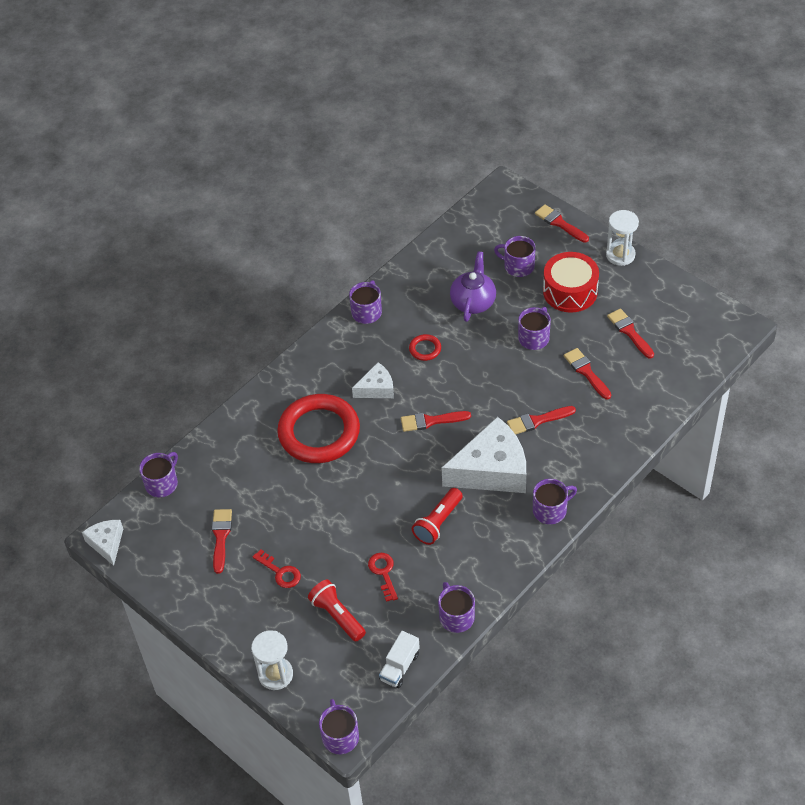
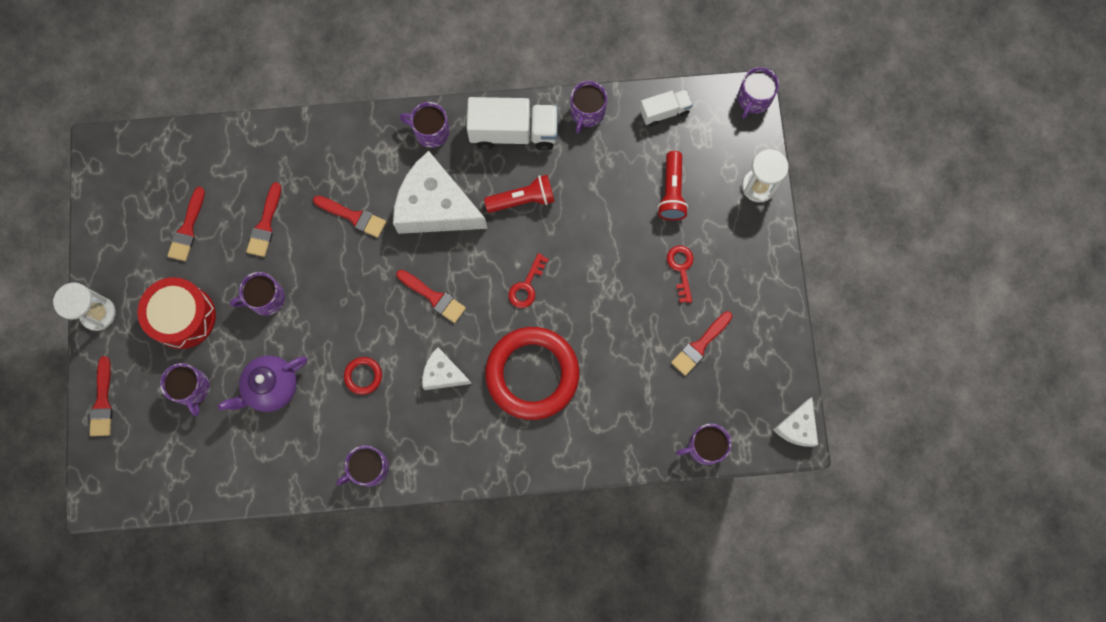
camera: 140 degrees left, 25 degrees up
red key [368,553,398,602] -> red key moved to [508,253,549,308]
none -> white truck [467,97,558,151]

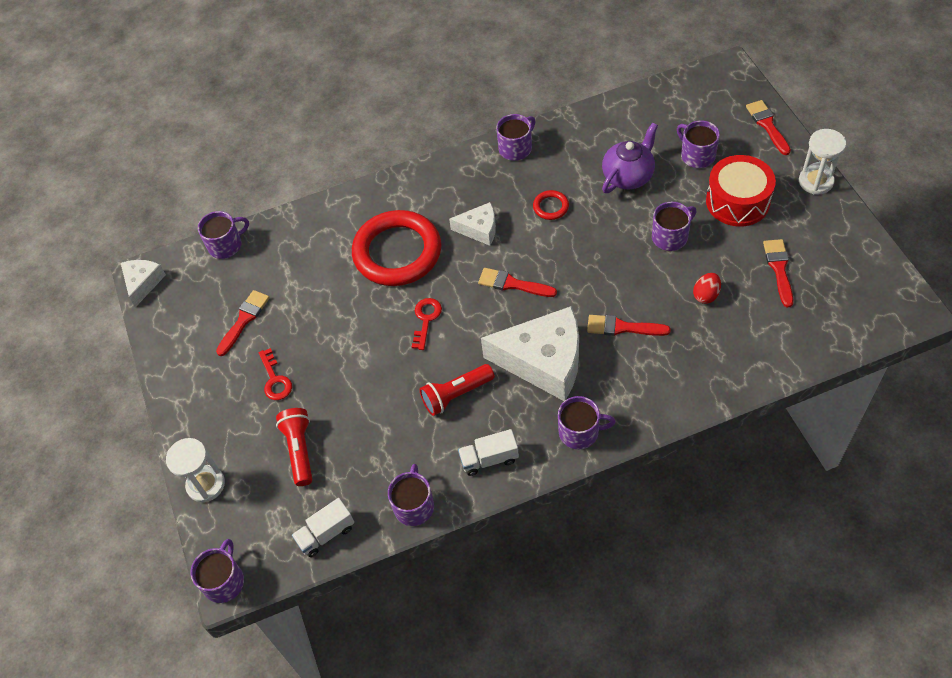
camera: 170 degrees right, 20 degrees down
red brush [246,182,281,257] -> red egg [693,273,721,304]
white truck [467,97,558,151] -> white truck [458,429,519,476], size x0.56

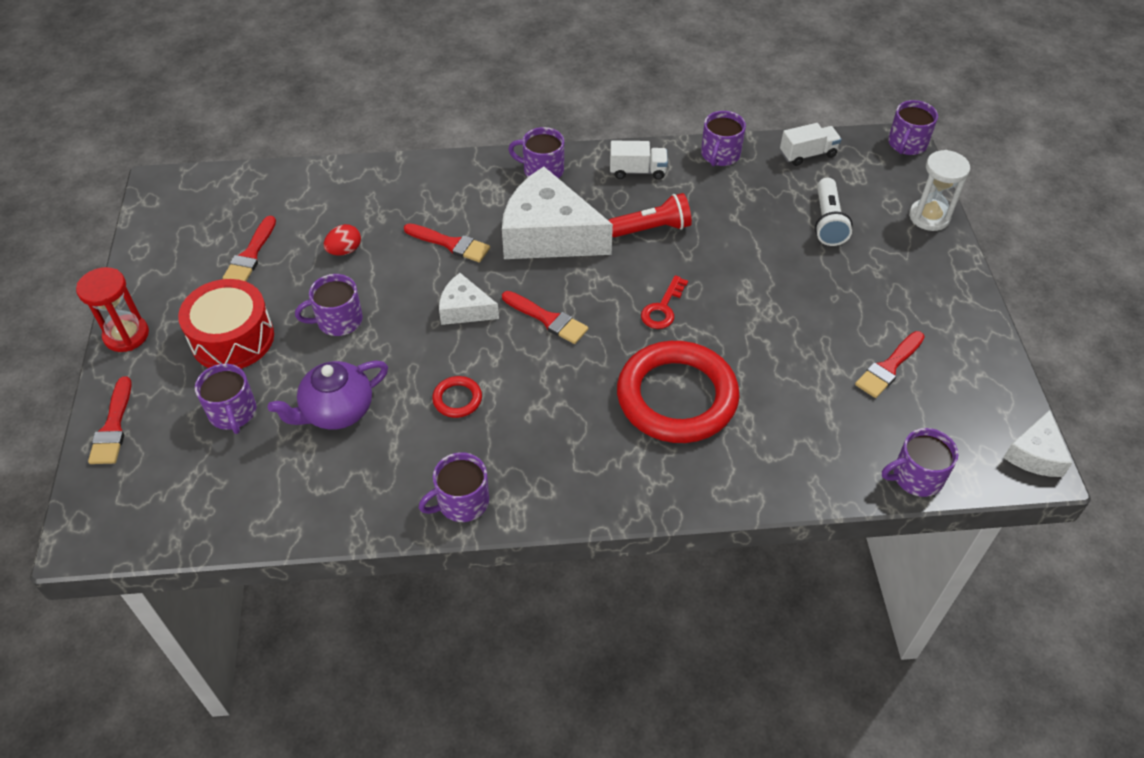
camera: 170 degrees left, 5 degrees down
red key [259,348,292,400] -> none
red flashlight [276,408,313,486] -> white flashlight [815,178,853,246]
white cheese [449,202,496,246] -> white cheese moved to [439,273,499,325]
white hourglass [799,129,846,195] -> red hourglass [76,267,149,352]

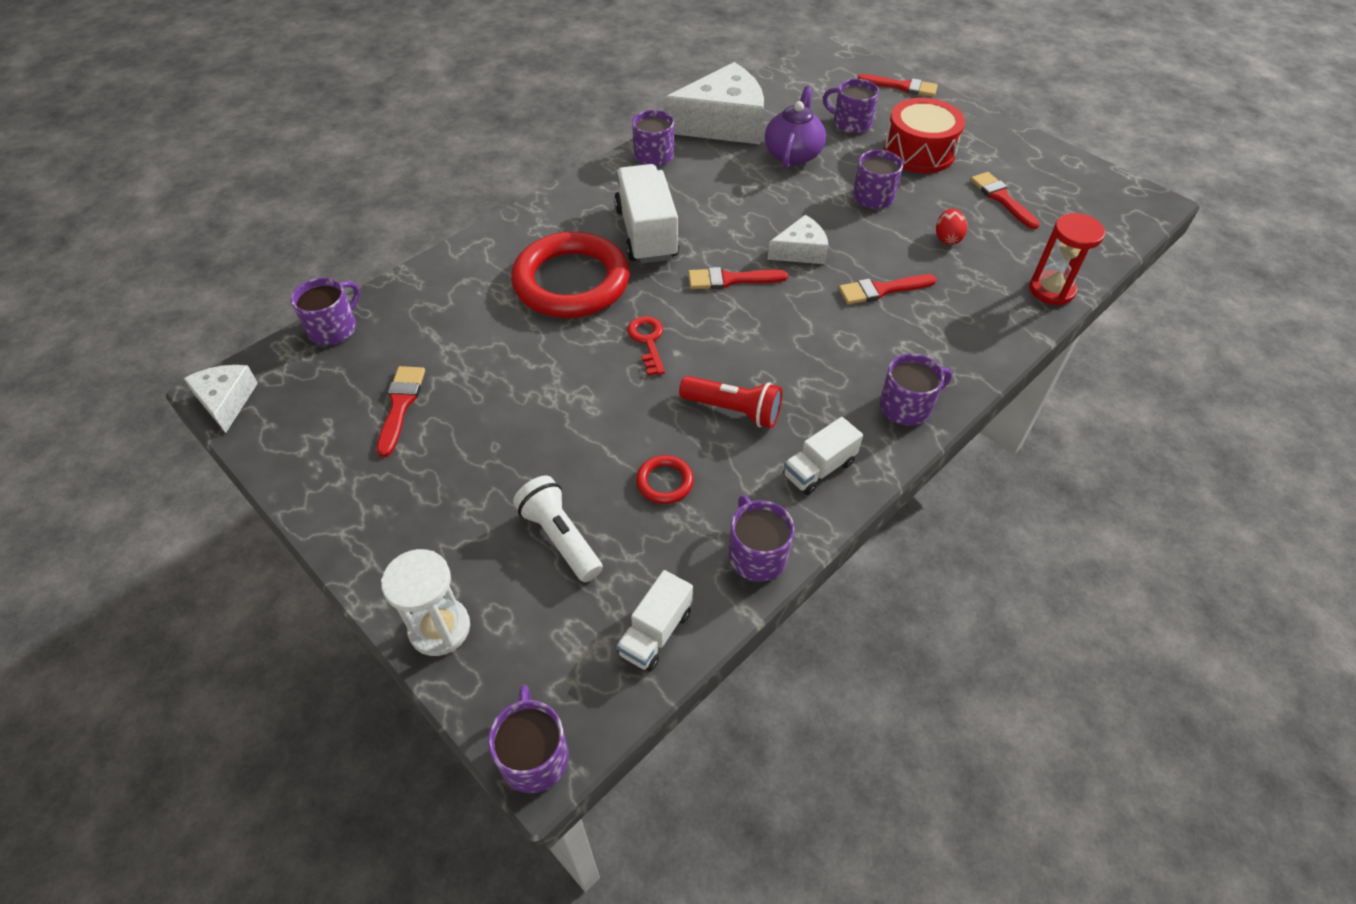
camera: 140 degrees right, 0 degrees up
red hourglass [76,267,149,352] -> red hourglass moved to [1029,213,1105,306]
red brush [88,376,132,464] -> red brush turned 150 degrees clockwise [857,74,938,97]
red ring [432,376,482,418] -> red ring moved to [636,455,694,504]
white cheese [502,167,613,259] -> white cheese moved to [664,62,764,144]
red flashlight [608,193,692,237] -> red flashlight turned 105 degrees counterclockwise [679,376,783,428]
none -> white truck [614,164,679,263]

